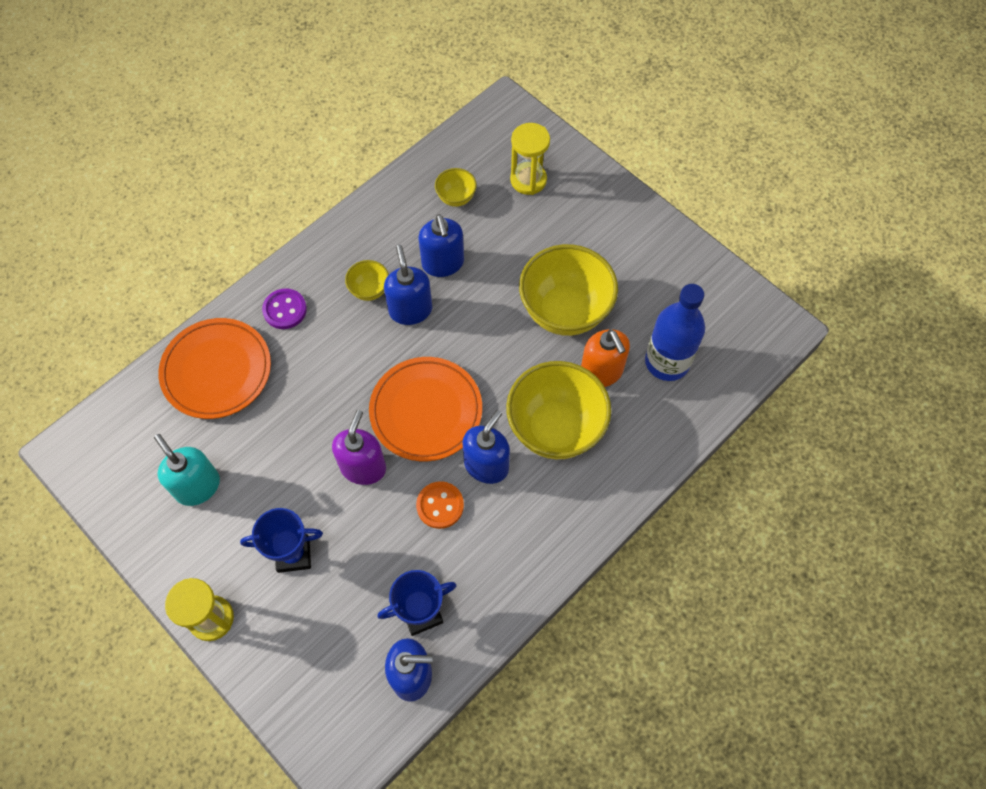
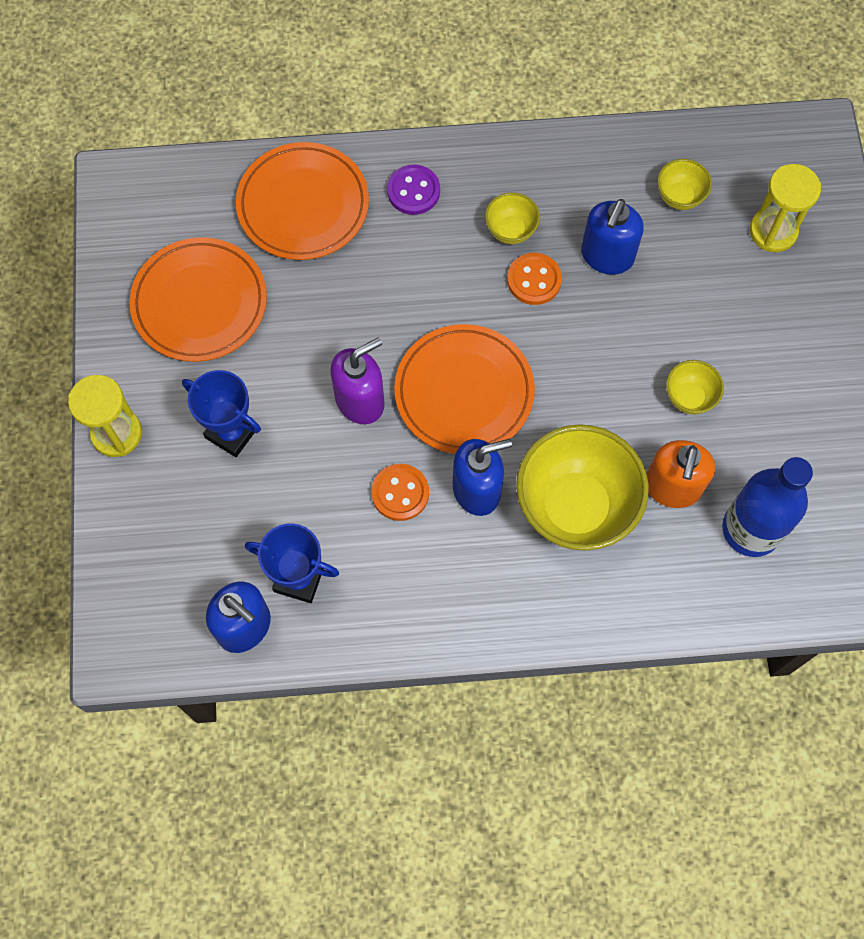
camera: 40 degrees right, 5 degrees up
turquoise soap dispenser [154,434,220,506] -> orange plate [129,237,267,362]
blue soap dispenser [384,245,432,325] -> orange button [507,253,562,305]
yellow bowl [519,244,618,336] -> yellow bowl [666,360,724,415], size x0.46

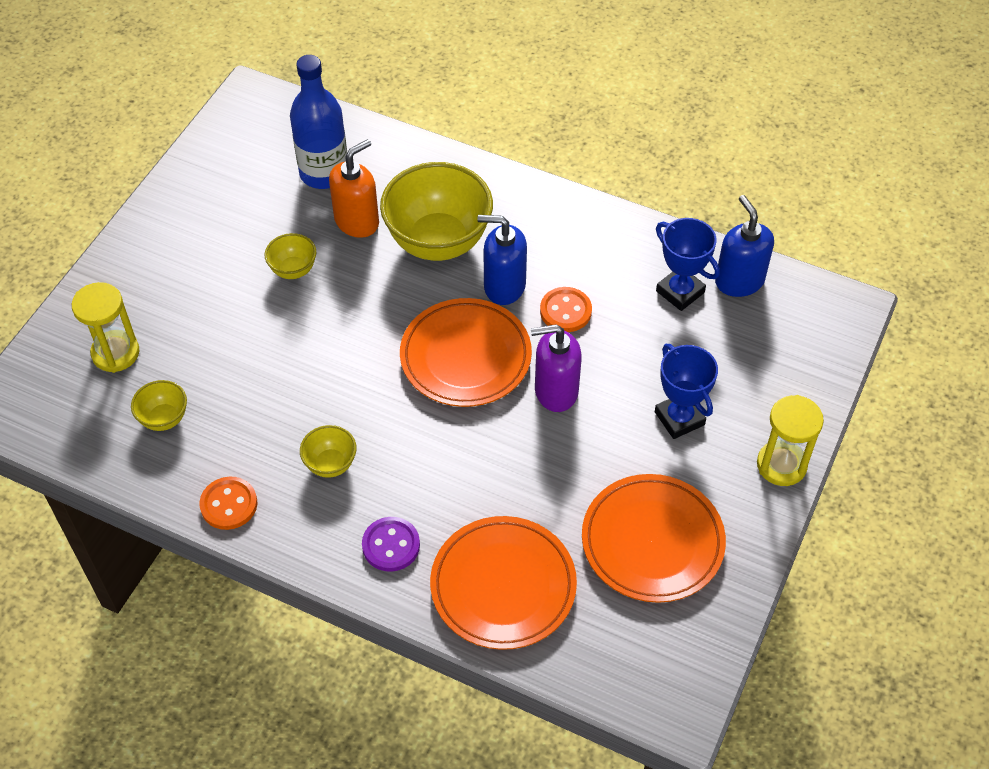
camera: 150 degrees left, 15 degrees down
orange button [507,253,562,305] -> orange button moved to [199,477,258,530]
blue soap dispenser [581,199,644,275] -> none

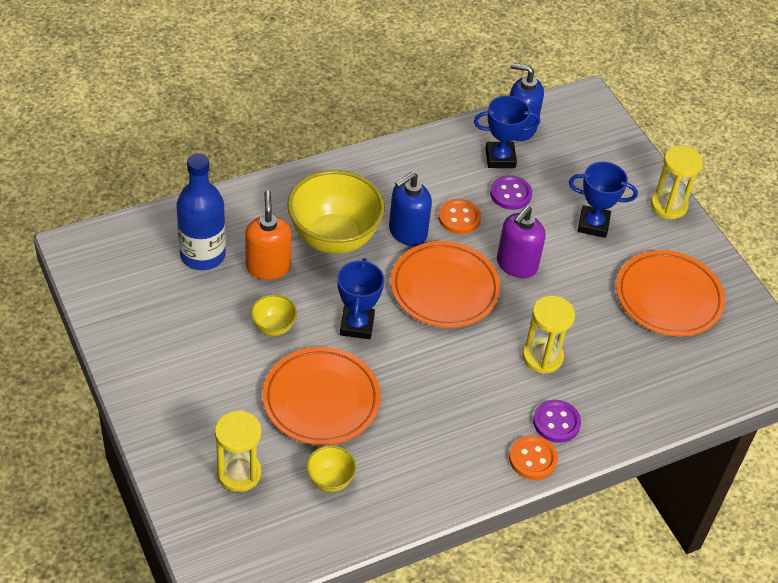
camera: 55 degrees left, 5 degrees down
orange button [199,477,258,530] -> orange button moved to [509,435,558,480]
yellow bowl [300,425,357,478] -> none
orange plate [430,516,577,650] -> orange plate moved to [262,347,381,445]
none -> blue trophy [337,258,384,339]
none -> purple button [490,175,532,210]
none -> yellow hourglass [522,296,575,374]

